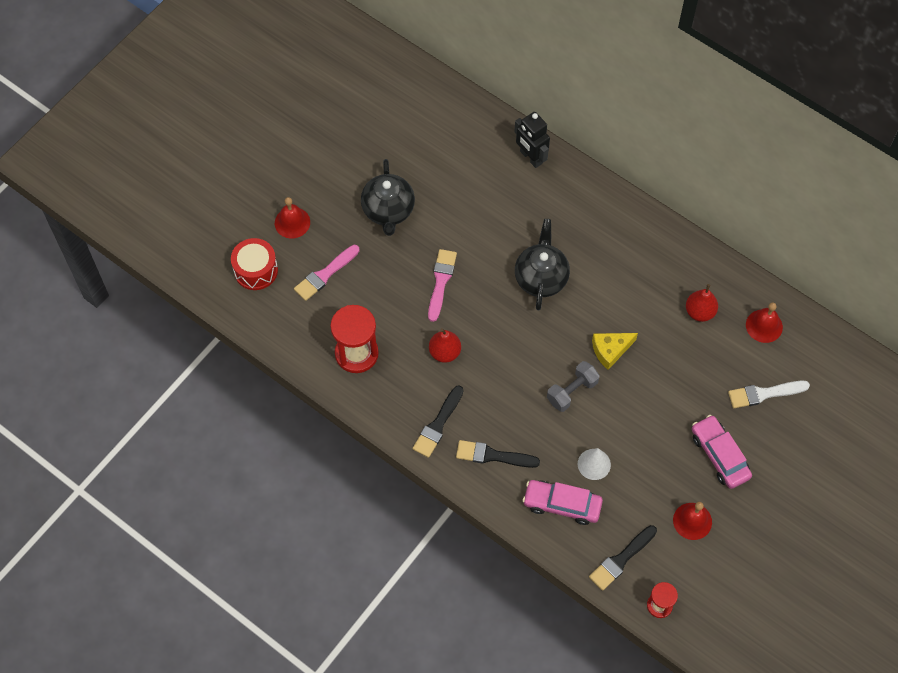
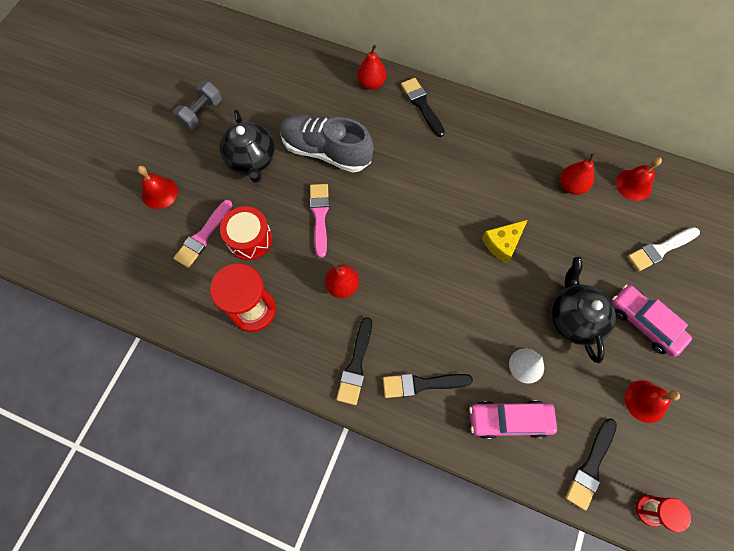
camera: 15 degrees left, 5 degrees up
red drum [231,238,278,290] -> red drum moved to [220,206,272,260]
black robot [514,112,550,168] -> red pear [357,44,386,90]
black teapot [515,219,570,310] -> black teapot moved to [551,257,616,363]
grey dumbbell [547,361,600,412] -> grey dumbbell moved to [173,82,222,130]
none -> grey shoe [280,114,374,173]
none -> black brush [401,78,445,137]

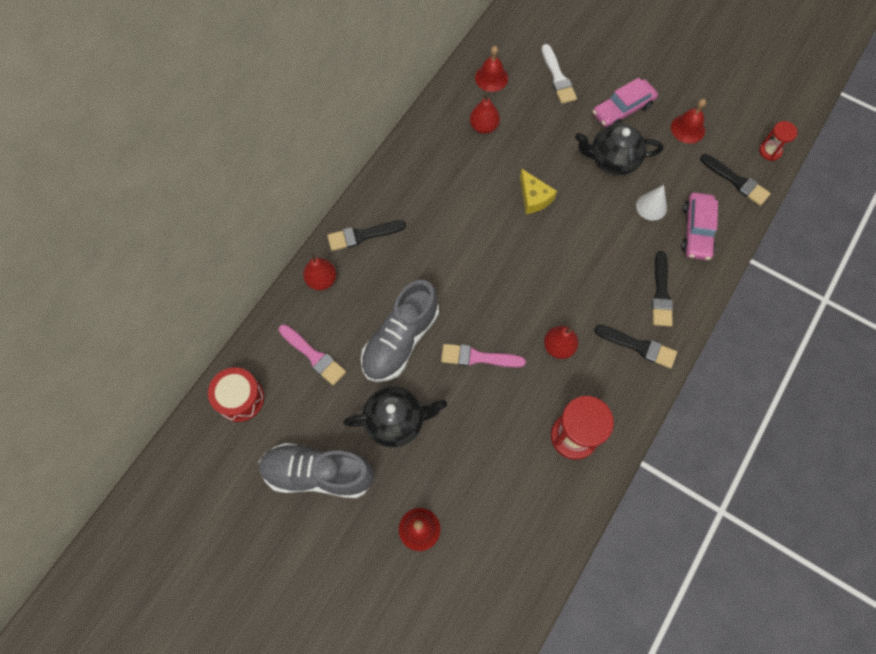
camera: 80 degrees left, 0 degrees up
grey dumbbell [173,82,222,130] -> grey shoe [259,443,374,498]
pink brush [174,200,233,268] -> pink brush moved to [279,324,346,385]
red drum [220,206,272,260] -> red drum moved to [208,367,264,422]

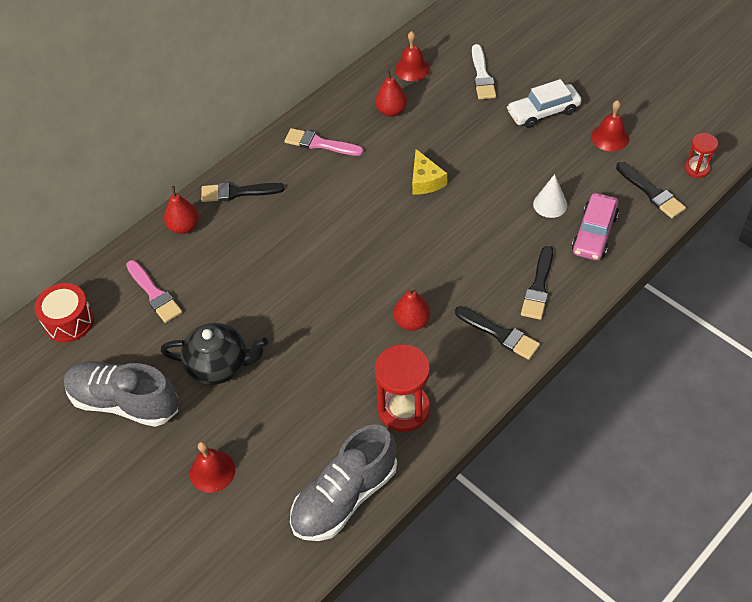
camera: 15 degrees right, 15 degrees down
grey shoe [361,280,439,382] -> grey shoe moved to [290,424,397,541]
pink brush [441,344,526,368] -> pink brush moved to [284,128,364,156]
black teapot [575,124,663,175] -> none
pink car [593,78,658,127] -> white car [507,79,582,128]

